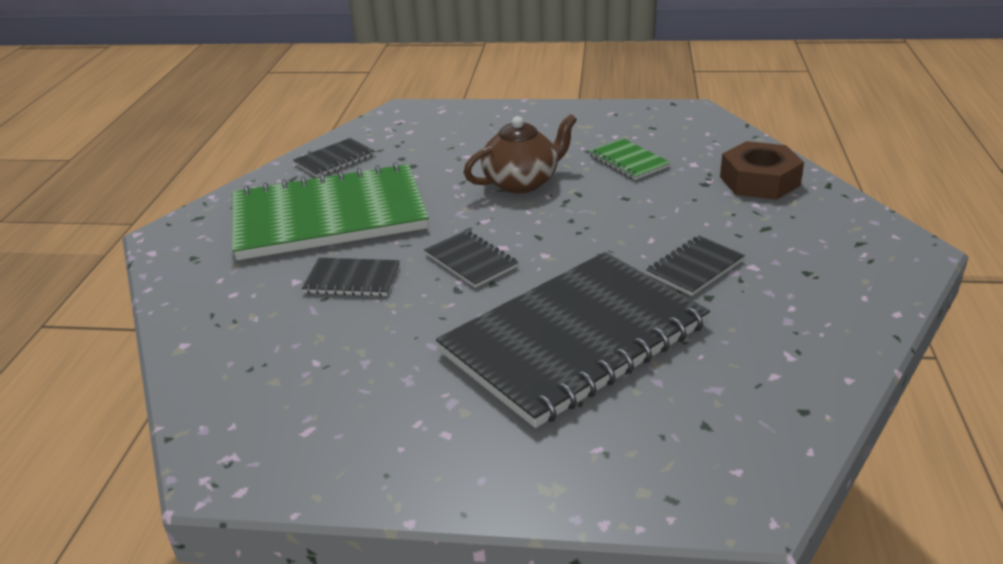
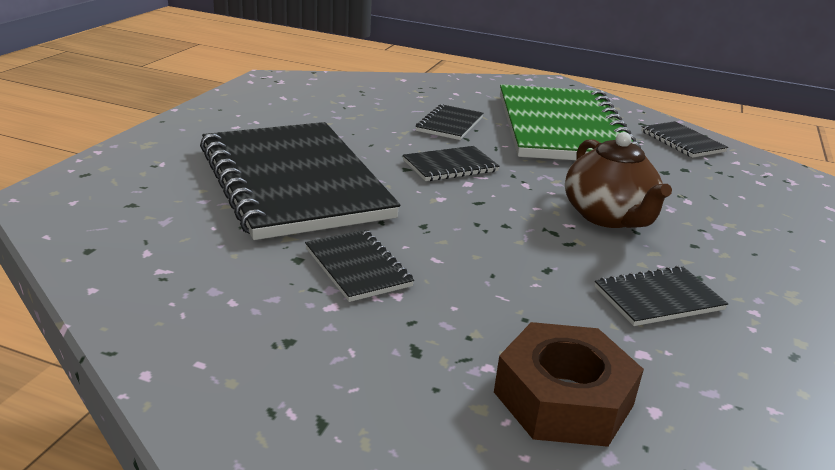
camera: 100 degrees right, 5 degrees down
green notebook [589,138,671,180] -> black notebook [594,266,728,326]

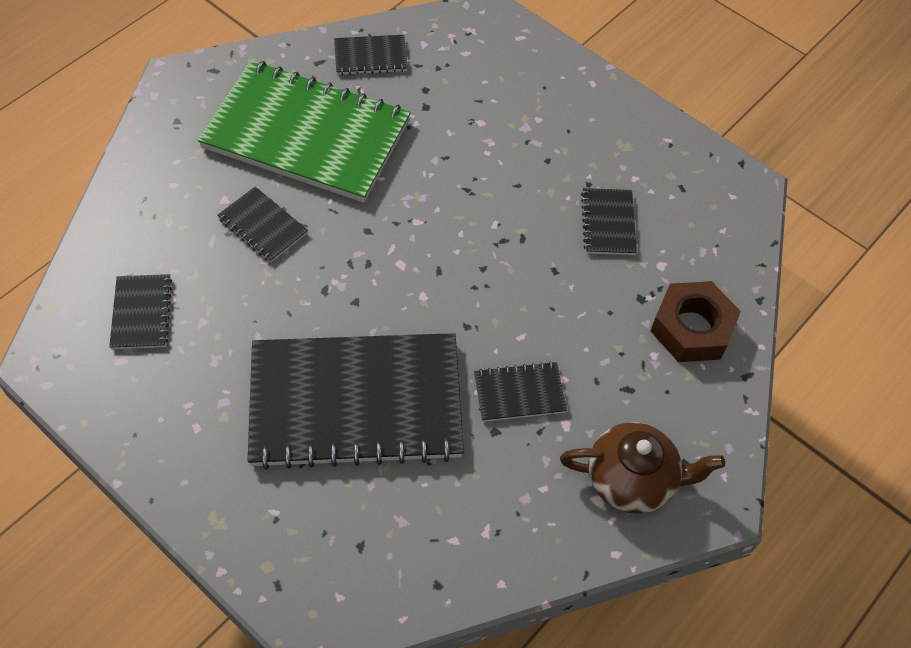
camera: 70 degrees left, 30 degrees up
black notebook [403,146,500,181] -> black notebook moved to [109,274,172,349]
brown teapot [565,132,672,228] -> brown teapot moved to [560,422,725,514]

